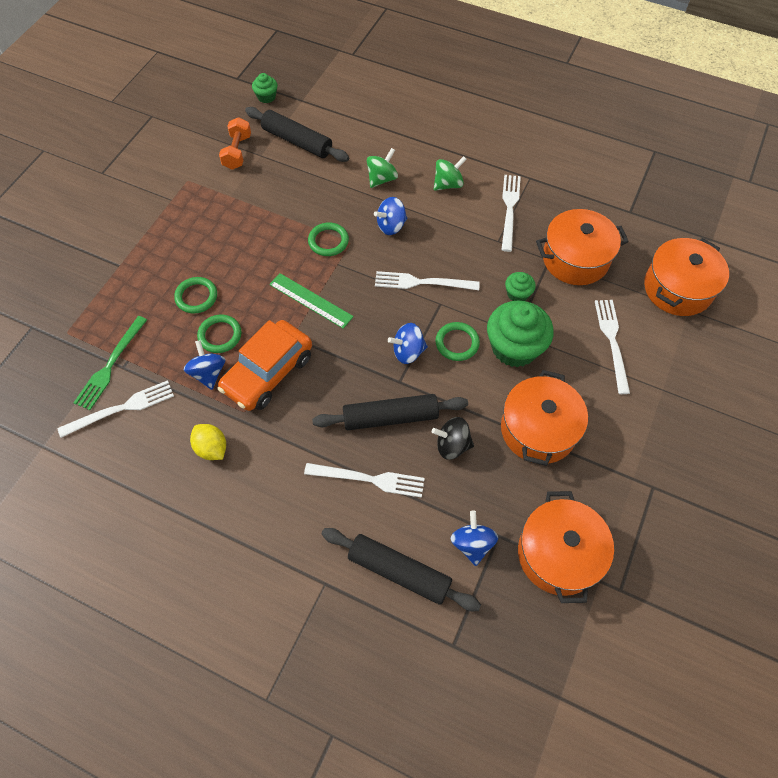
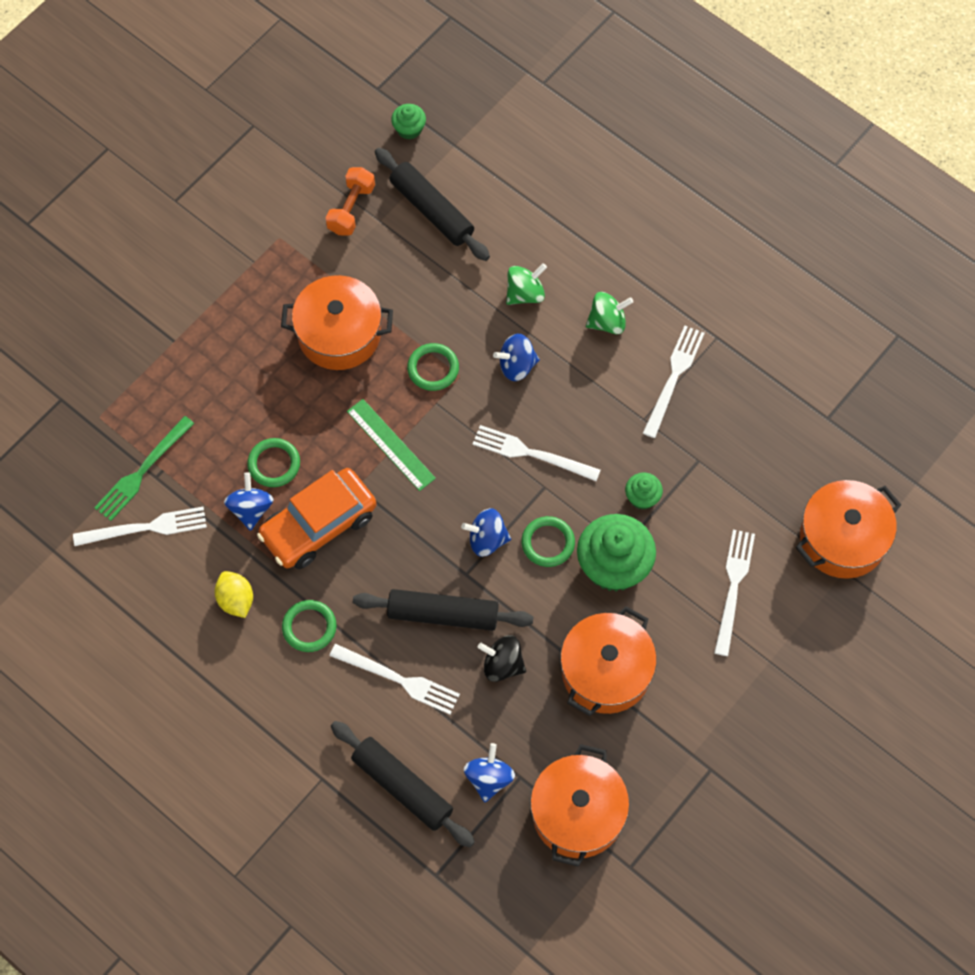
camera: 15 degrees right, 5 degrees up
green ring [174,277,217,314] -> green ring moved to [282,600,336,652]
orange pot [536,209,629,285] -> orange pot moved to [281,275,393,370]

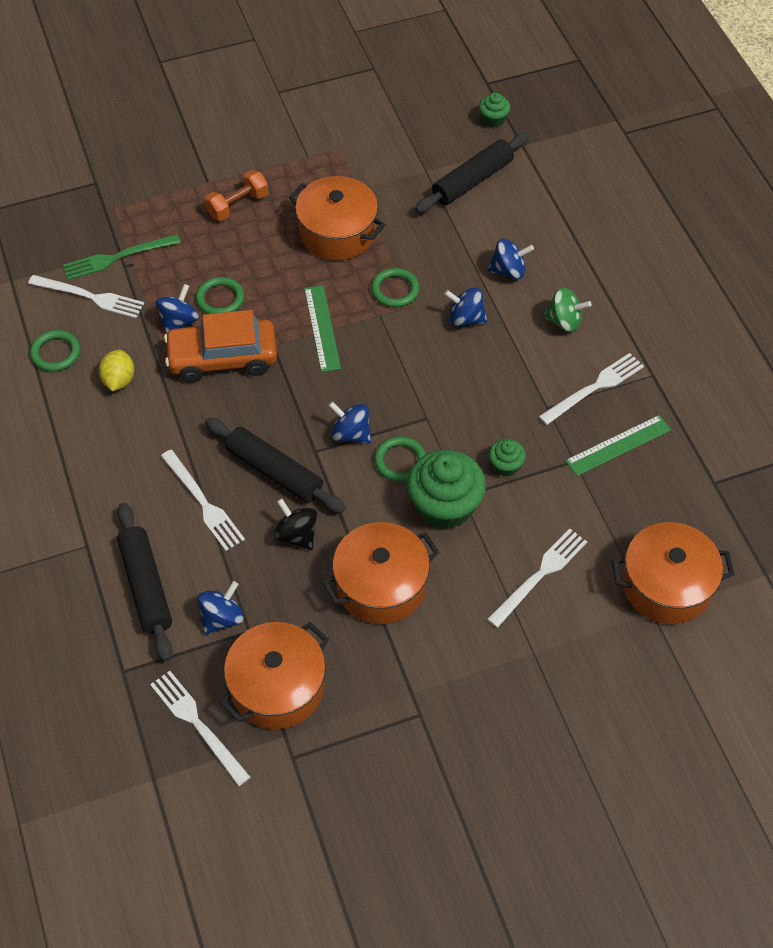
camera: 30 degrees right, 10 degrees down
green ring [282,600,336,652] -> green ring moved to [30,330,80,372]
orange dumbbell [326,167,375,236] -> orange dumbbell moved to [204,170,268,221]
black rolling pin [375,148,490,261] -> black rolling pin turned 60 degrees clockwise [415,133,530,213]
white fork [473,425,601,481] -> white fork moved to [150,671,251,786]
green spinning top [506,263,547,305] -> blue spinning top [488,238,534,279]
none -> green ruler [565,415,671,476]

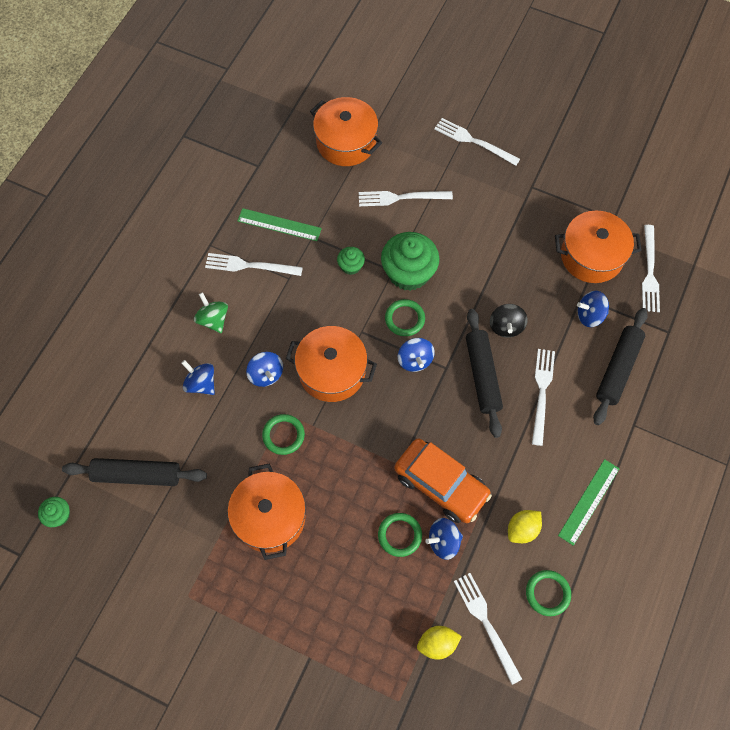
camera: 135 degrees left, 10 degrees up
green fork [63,234,181,280] -> yellow lemon [417,626,462,660]
orange dumbbell [204,170,268,221] -> none
green ruler [304,285,341,372] -> green ruler moved to [558,459,620,546]
orange pot [322,522,439,624] -> orange pot moved to [286,326,377,402]
none -> white fork [434,118,520,166]

